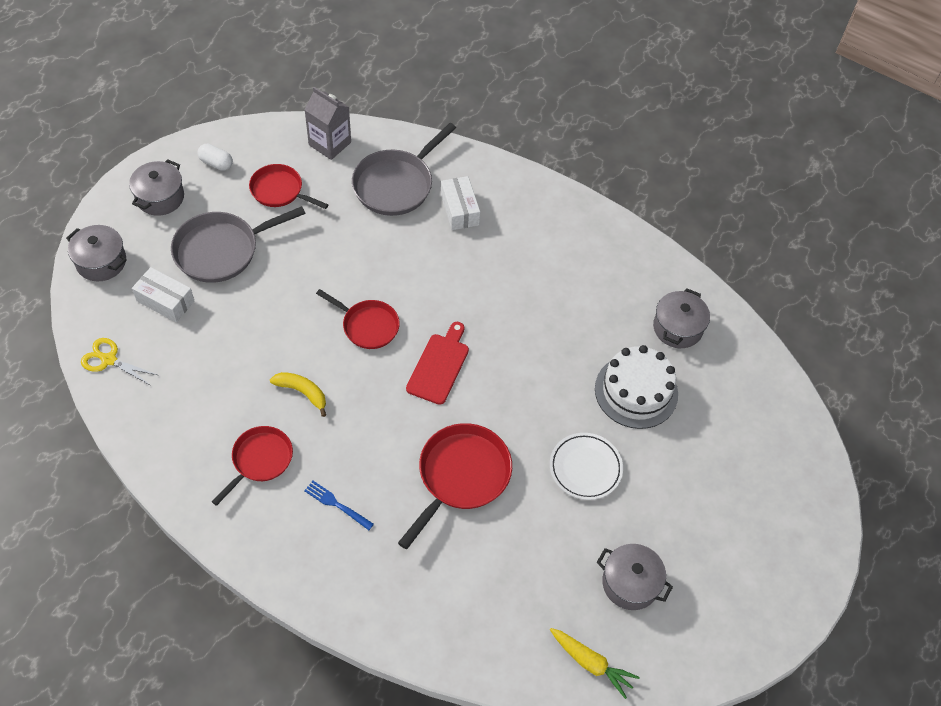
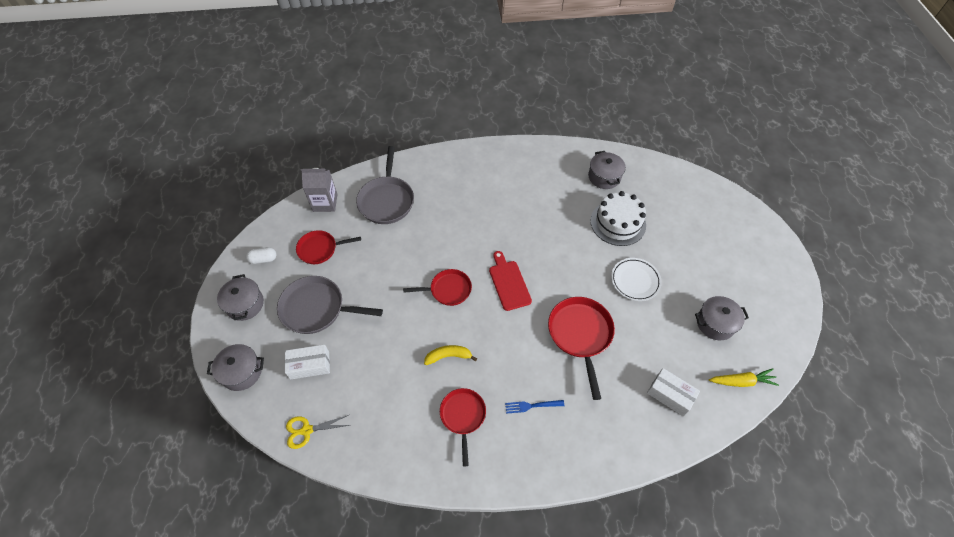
camera: 35 degrees left, 0 degrees up
grey pan [171,206,306,283] -> grey pan turned 75 degrees clockwise [277,276,383,334]
white box [441,176,480,230] -> white box moved to [647,368,700,416]

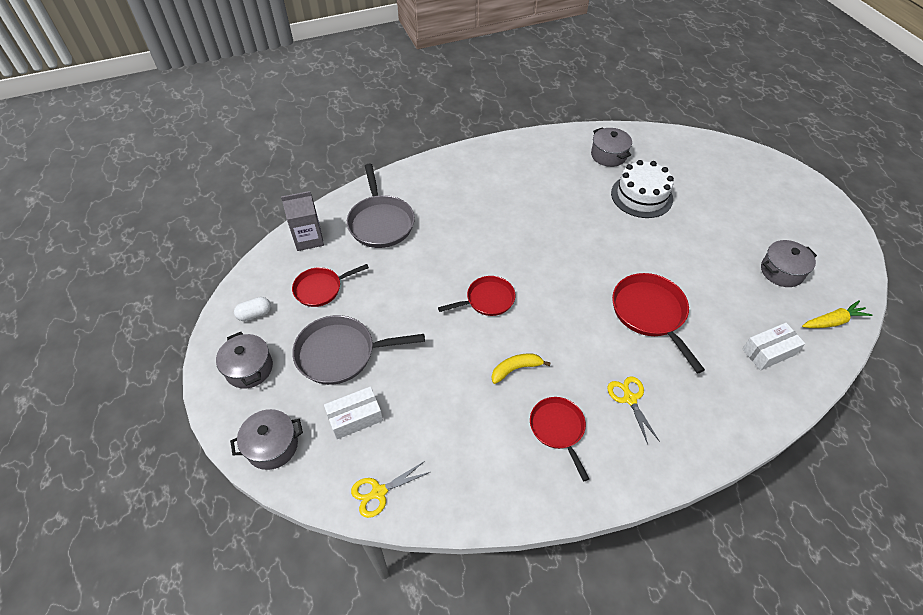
camera: 15 degrees left, 5 degrees down
red cutting board [489,251,532,311] -> none
blue fork [505,400,564,414] -> yellow scissors [608,376,660,444]
white plate [611,258,662,301] -> none
white box [647,368,700,416] -> white box turned 45 degrees counterclockwise [742,323,805,371]

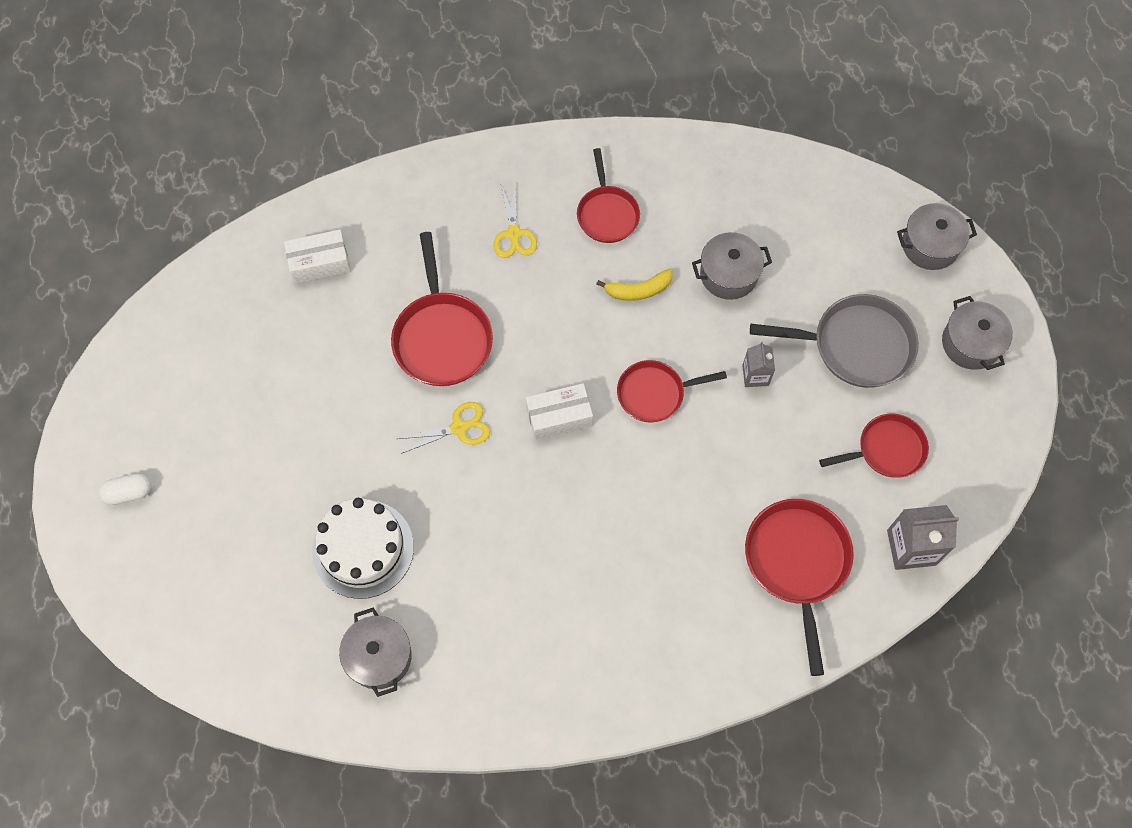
camera: 170 degrees left, 15 degrees up
white capsule [234,297,271,321] -> white capsule moved to [99,473,151,505]
white box [324,386,383,439] -> white box moved to [526,383,593,440]
grey pan [347,163,415,248] -> red pan [745,499,854,676]
yellow scissors [351,461,430,518] -> yellow scissors moved to [398,402,490,454]
grey pot [761,240,817,287] -> grey pot moved to [692,232,772,300]
yellow carrot [802,300,872,328] -> none
none -> grey carton [742,342,775,387]

